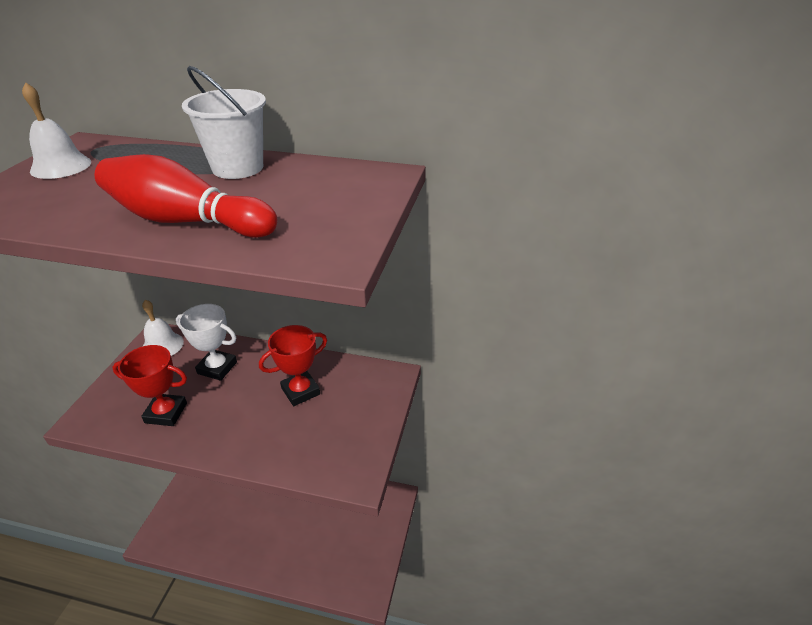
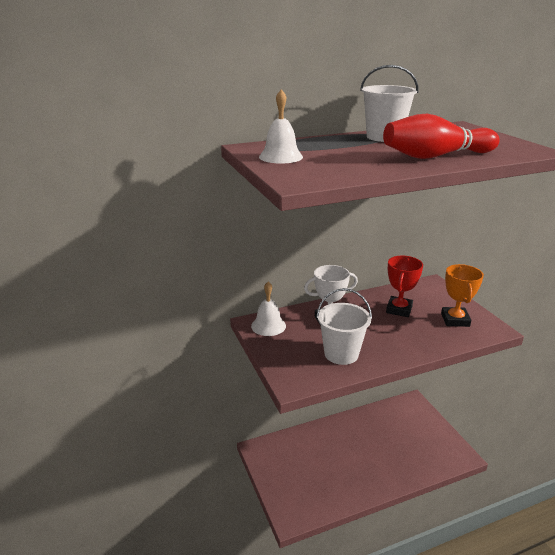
camera: 35 degrees left, 10 degrees down
red trophy [112,345,187,426] -> white bucket [316,288,372,365]
none -> orange trophy [441,264,484,327]

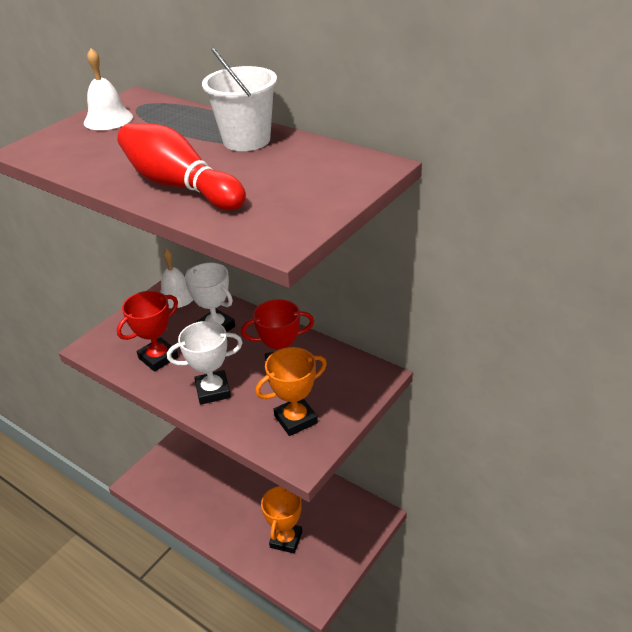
camera: 60 degrees right, 10 degrees up
white bucket [316,288,372,365] -> red trophy [117,291,179,372]
none -> white trophy [167,321,243,405]
none -> orange trophy [261,486,302,553]

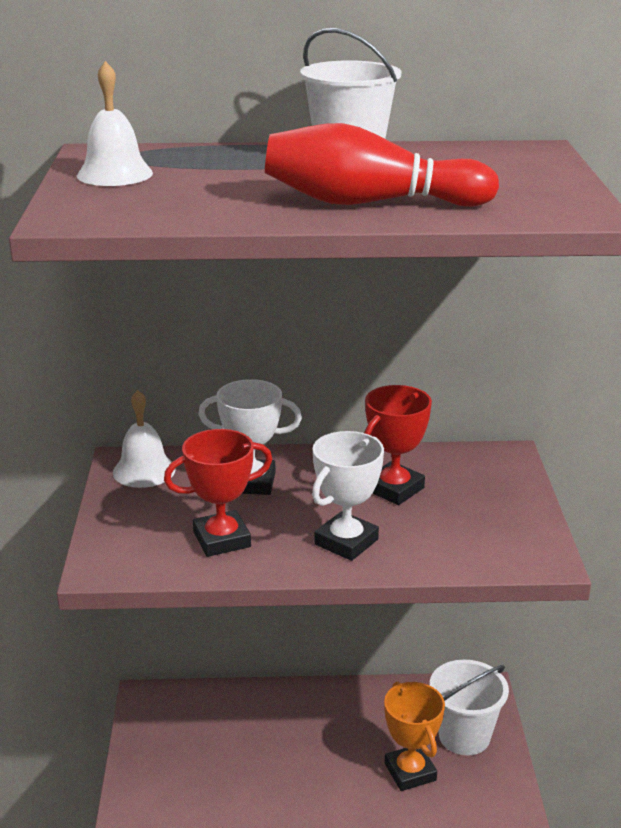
camera: 40 degrees left, 10 degrees down
red trophy [117,291,179,372] -> red trophy turned 60 degrees clockwise [164,429,272,557]
orange trophy [255,347,327,436] -> none
none -> white bucket [430,660,509,756]

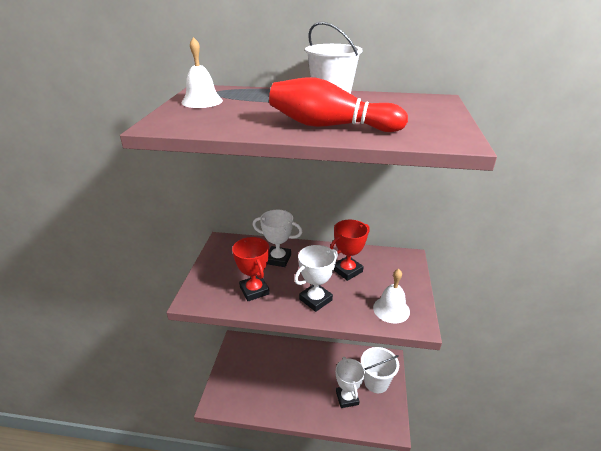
camera: 10 degrees right, 5 degrees up
white bell [113,390,176,488] -> white bell moved to [373,269,410,324]
red trophy [164,429,272,557] -> red trophy turned 75 degrees clockwise [232,237,270,301]
orange trophy [384,682,445,791] -> white trophy [336,357,365,408]

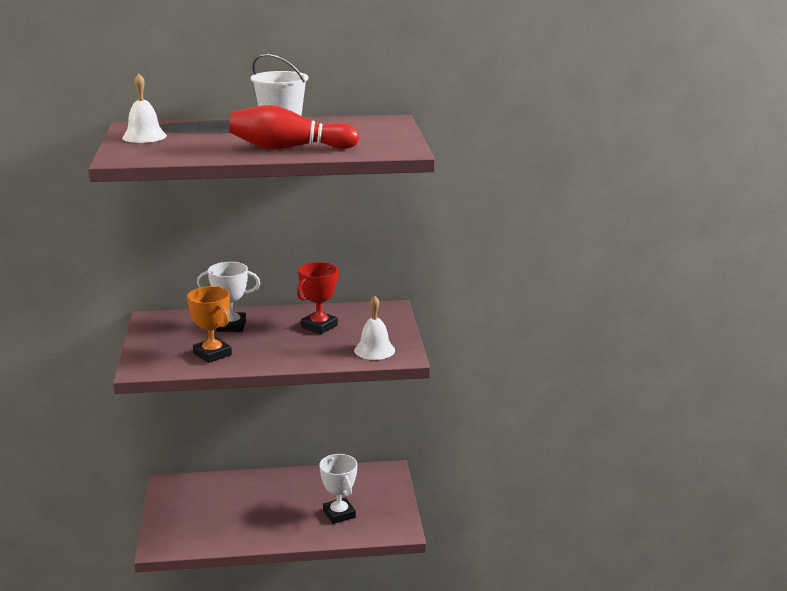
camera: 15 degrees left, 10 degrees down
red trophy [232,237,270,301] -> orange trophy [187,286,232,363]
white trophy [294,245,338,312] -> none
white bucket [361,347,399,393] -> none

